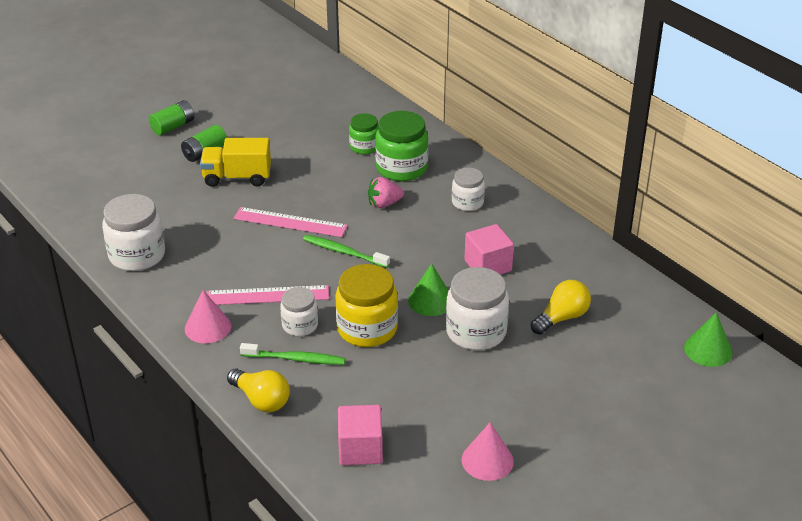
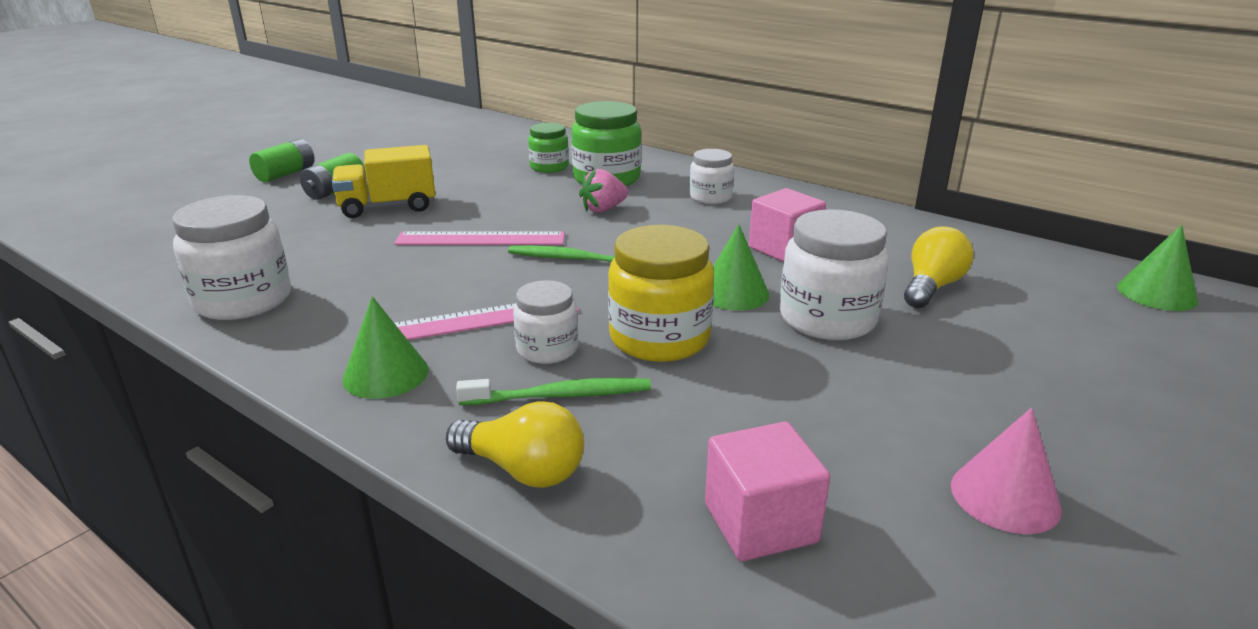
camera: 15 degrees left, 10 degrees down
pink cone [185,290,231,343] -> green cone [342,296,428,399]

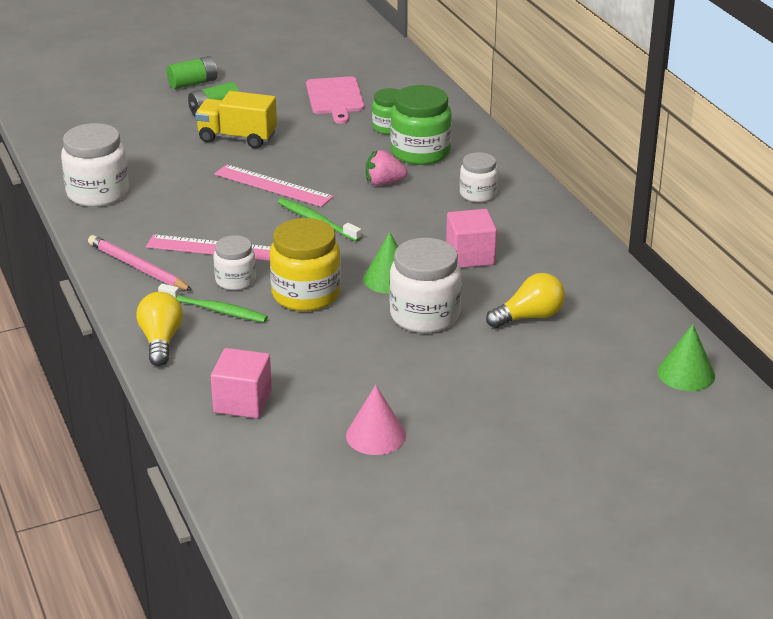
camera: 30 degrees right, 5 degrees up
green cone [342,296,428,399] -> pink pencil [88,235,193,291]
yellow light bulb [446,401,584,488] -> yellow light bulb turned 150 degrees counterclockwise [136,292,183,366]
none -> pink cutting board [306,76,364,124]

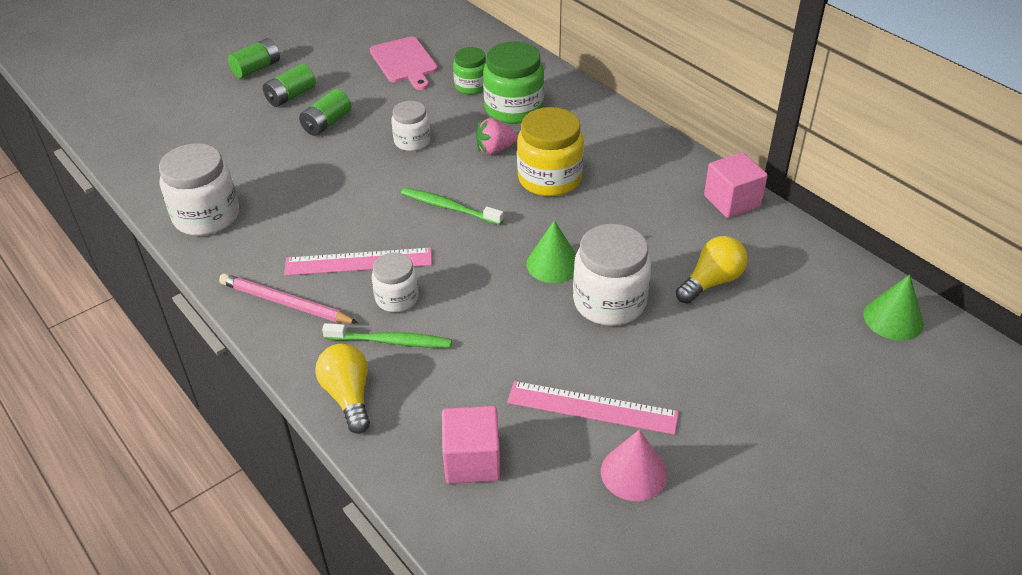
camera: 15 degrees left, 10 degrees up
yellow truck [195,91,277,149] -> green battery [299,89,351,136]
pink ruler [214,164,333,207] -> pink ruler moved to [507,381,679,435]
yellow jar [270,218,341,311] -> yellow jar moved to [517,107,584,197]
pink cube [446,209,497,268] -> pink cube moved to [704,152,768,218]
white jar [460,152,498,202] -> white jar moved to [391,101,430,151]

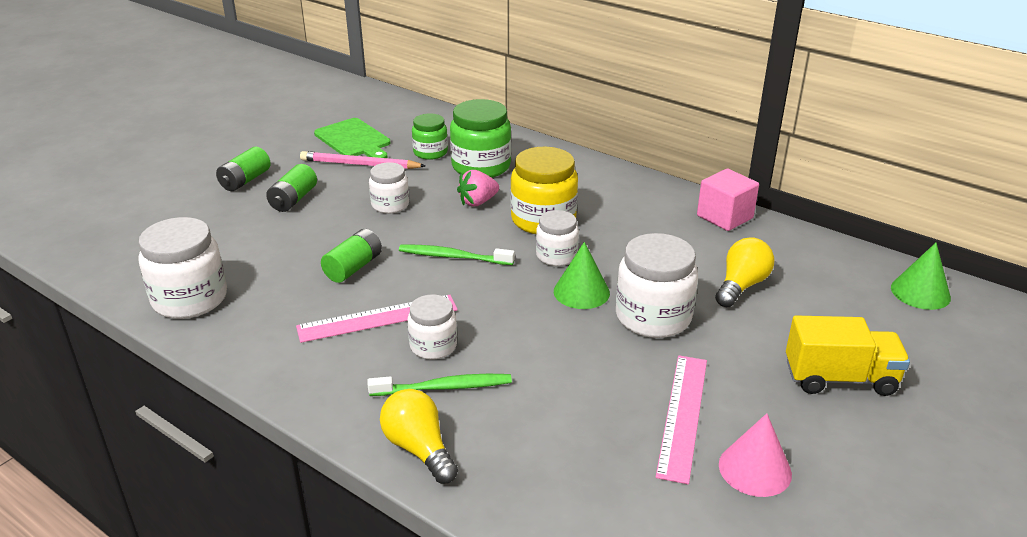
camera: 15 degrees left, 10 degrees down
pink pencil [219,274,358,323] -> pink pencil moved to [300,151,426,169]
green battery [228,38,280,78] -> green battery moved to [321,229,382,283]
pink cutting board [370,37,438,90] -> green cutting board [314,118,390,158]
pink cube [442,406,501,484] -> none
pink ruler [507,381,679,435] -> pink ruler turned 75 degrees counterclockwise [656,355,707,484]
none -> white jar [536,210,579,266]
none -> yellow truck [786,316,910,396]

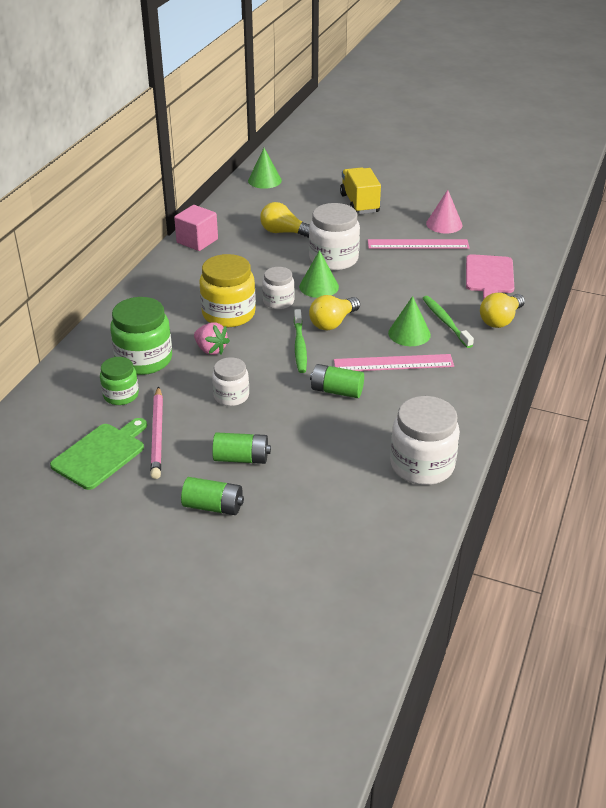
camera: 105 degrees left, 5 degrees up
pink ruler [296,295,458,343] -> pink ruler turned 60 degrees counterclockwise [334,354,454,371]
white jar [408,294,457,360] -> green cone [388,296,431,346]
none -> yellow light bulb [309,295,360,330]
none -> pink cutting board [466,254,514,300]

